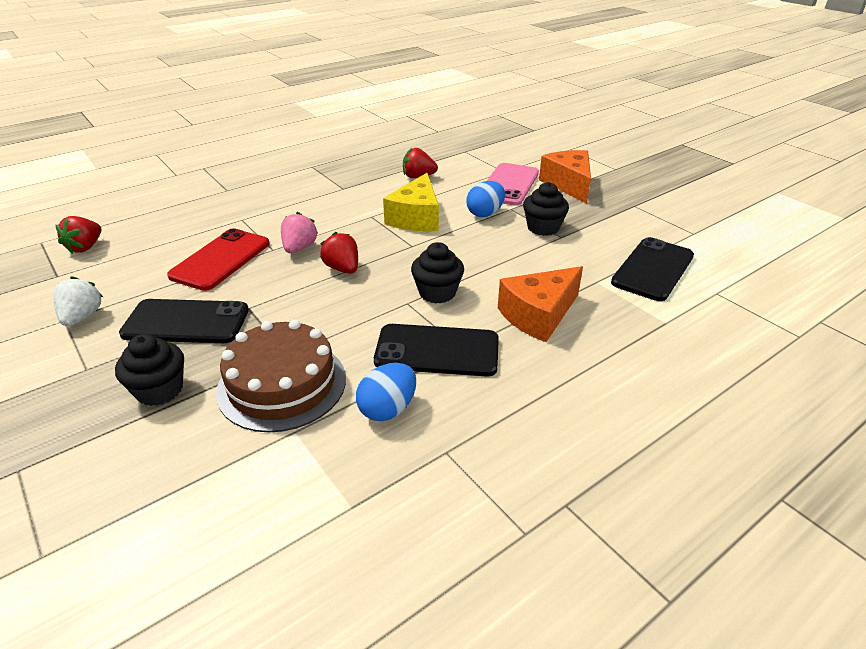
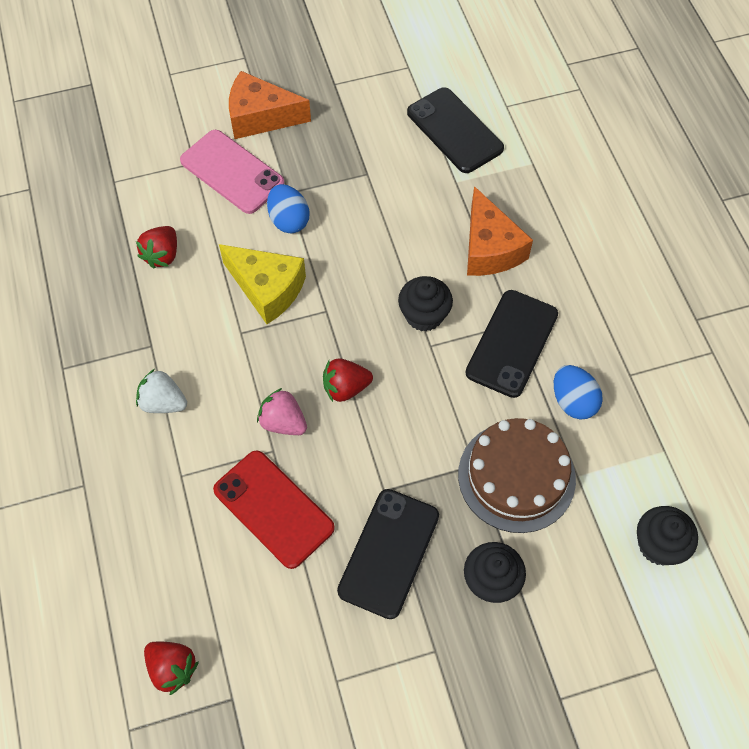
camera: 70 degrees left, 25 degrees up
white strawberry [53,276,103,326] -> white strawberry moved to [136,369,187,413]
black cupcake [523,182,569,236] -> black cupcake moved to [637,506,698,566]

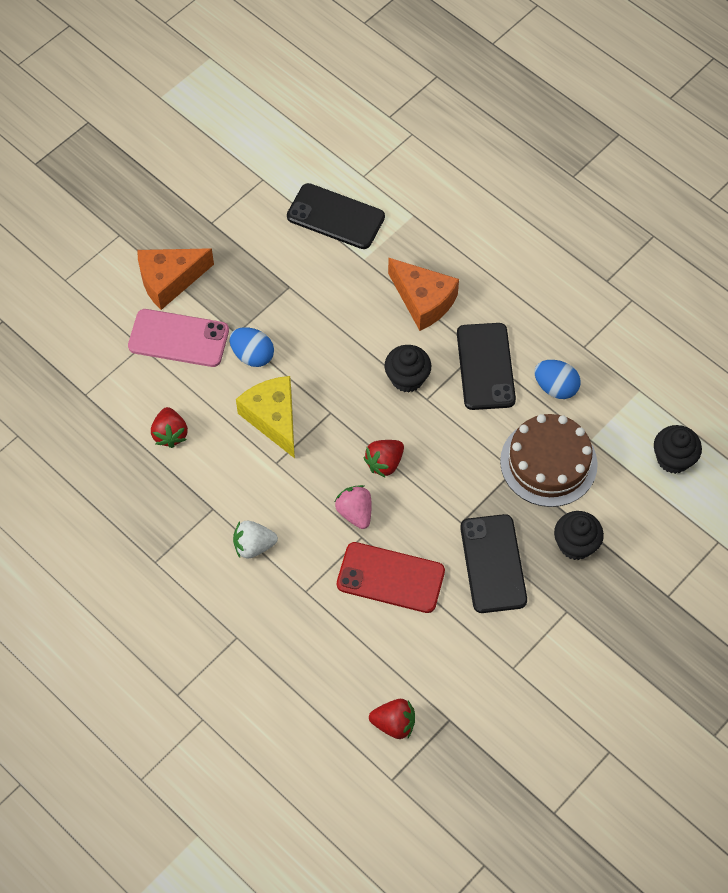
camera: 30 degrees left, 0 degrees up
yellow cheese [219,244,306,324] -> yellow cheese turned 120 degrees counterclockwise [236,376,295,458]
pink strawberry [257,388,307,435] -> pink strawberry turned 60 degrees clockwise [335,485,372,529]

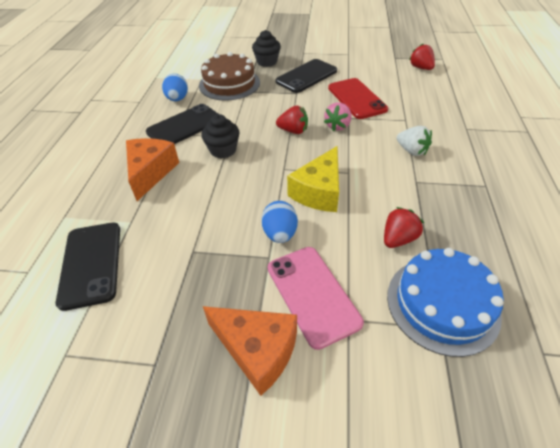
camera: 125 degrees left, 15 degrees down
black cupcake [654,425,702,474] -> none
none -> blue cake [387,248,504,357]

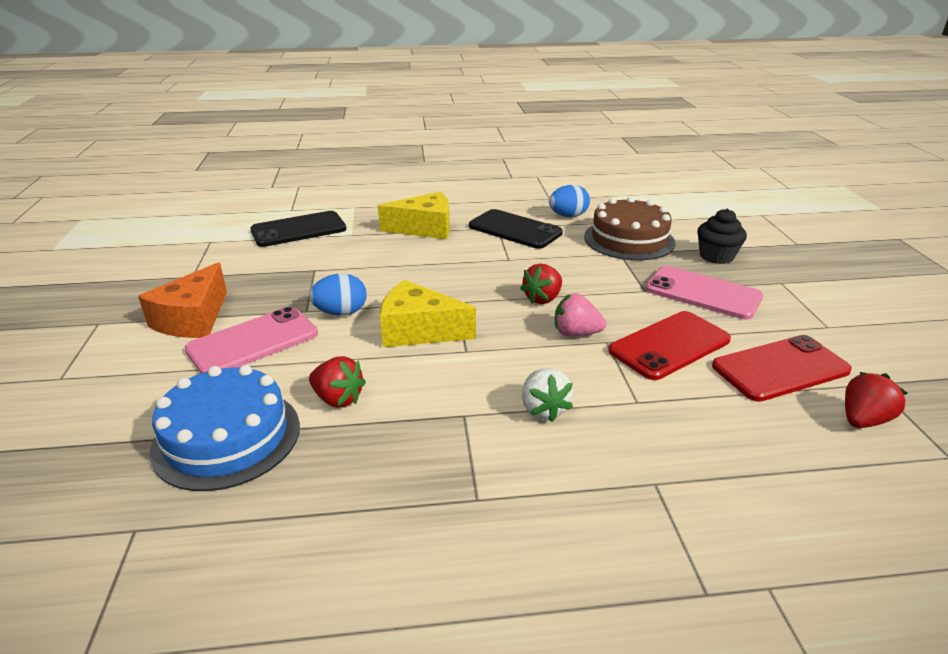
camera: 75 degrees right, 15 degrees down
orange cheese [126,138,179,201] -> yellow cheese [378,192,450,239]
black cupcake [201,114,240,159] -> none
black phone [276,59,337,93] -> pink phone [645,266,763,319]
red strawberry [276,106,308,134] -> red strawberry turned 45 degrees clockwise [520,263,562,304]
white strawberry [397,126,432,156] -> white strawberry turned 45 degrees counterclockwise [522,369,573,422]
none -> red phone [712,335,852,402]

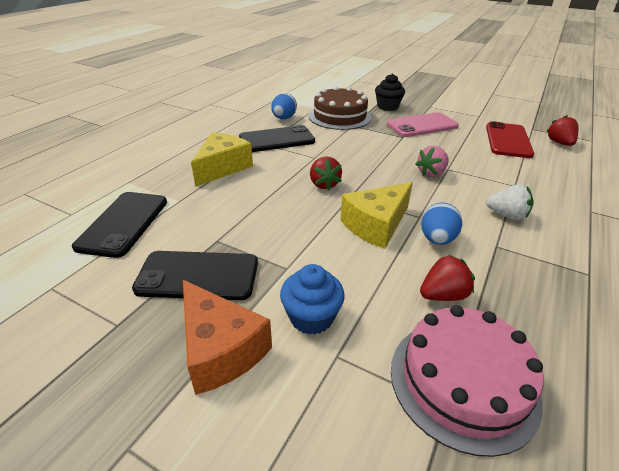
camera: 55 degrees left, 5 degrees up
blue cake [150,365,300,491] -> pink cake [391,305,544,457]
pink phone [185,307,318,373] -> blue cupcake [280,264,345,335]
blue egg [309,274,367,316] -> blue egg moved to [421,203,462,245]
red strawberry [520,263,562,304] -> red strawberry moved to [310,157,342,190]
red phone [609,311,731,380] -> none
none -> black phone [132,251,258,300]

